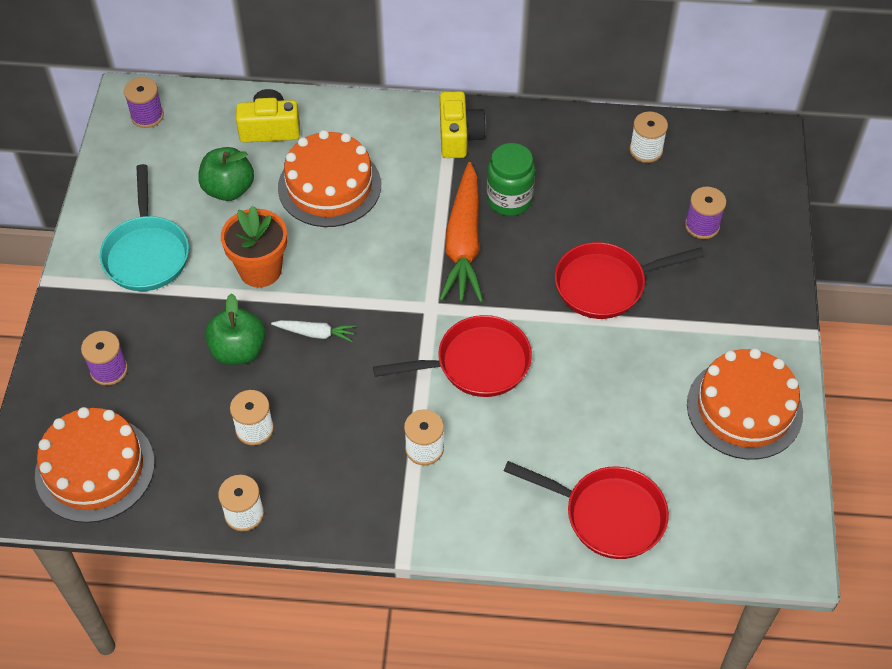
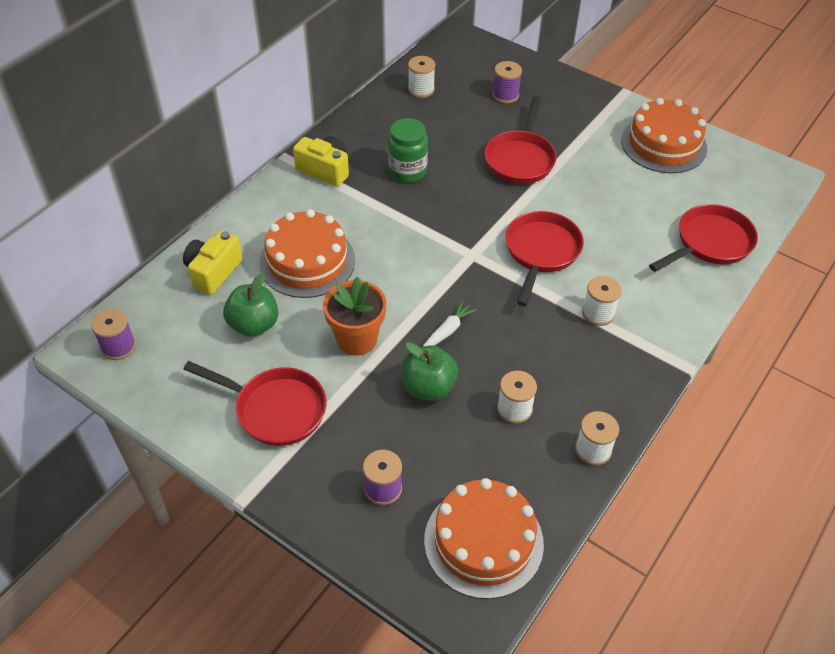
camera: 60 degrees left, 5 degrees down
turquoise pan [99,164,189,291] -> red pan [183,361,327,446]
orange carrot [440,162,483,302] -> none

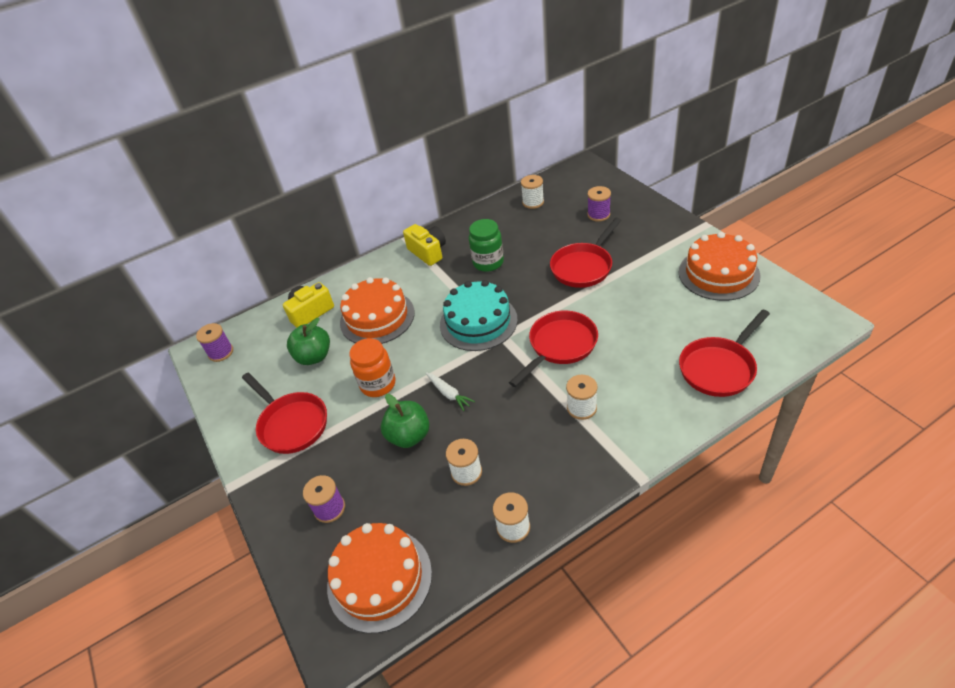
camera: 30 degrees right, 5 degrees down
orange flower pot [323,277,386,356] -> orange jar [349,338,396,397]
white carrot [423,301,477,347] -> white carrot turned 75 degrees clockwise [426,372,475,411]
red pan [649,204,758,272] -> red pan turned 150 degrees clockwise [679,310,770,397]
none -> turquoise cake [440,280,518,351]

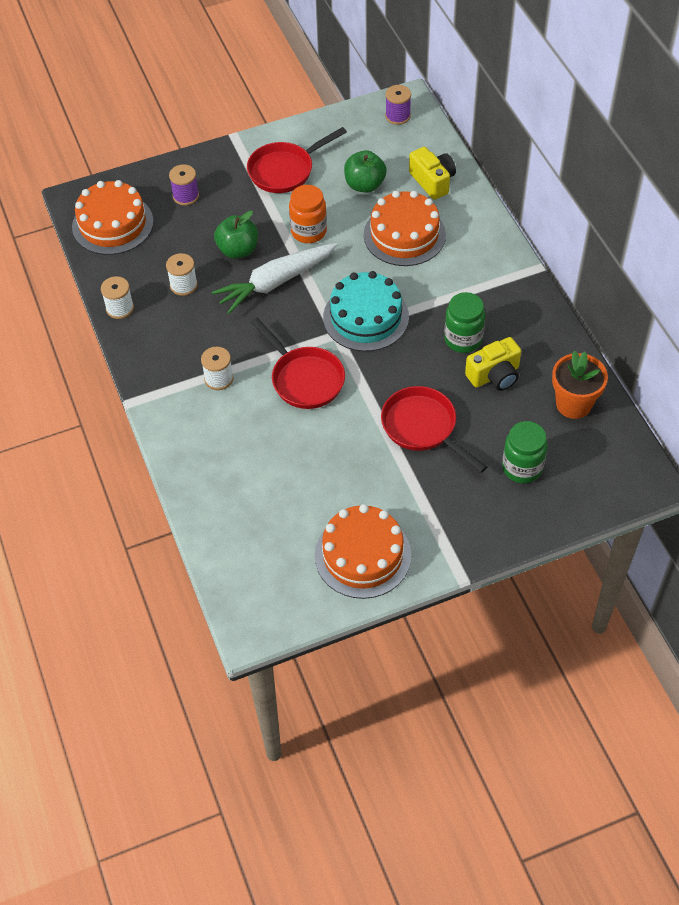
camera: 95 degrees right, 10 degrees up
yellow camera [403,224,446,266] -> yellow camera moved to [465,337,521,391]
white carrot [426,372,475,411] -> white carrot [212,243,338,314], size x2.14
white spool [521,175,544,209] -> orange flower pot [552,350,608,419]
purple spool [587,186,611,222] -> green jar [502,421,548,484]
red pan [679,310,770,397] -> none

